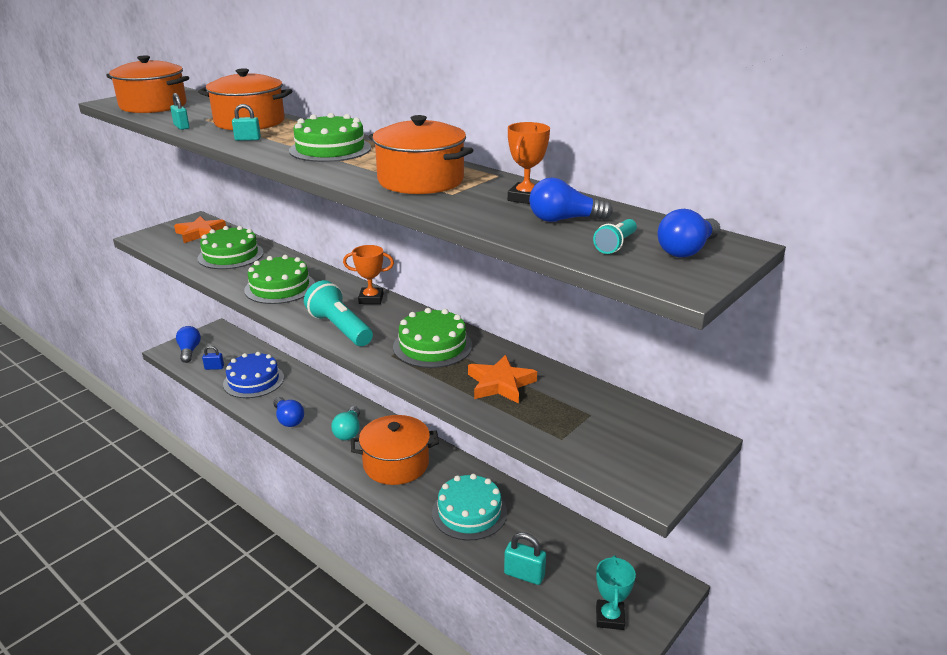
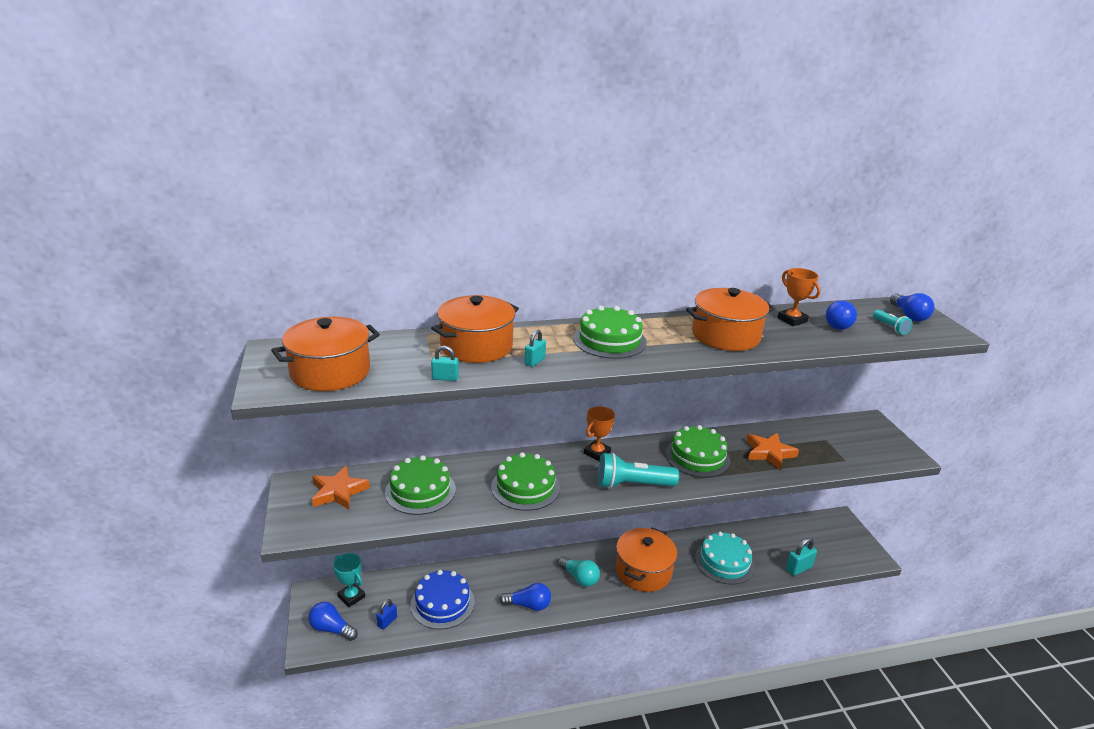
camera: 55 degrees left, 0 degrees up
turquoise trophy [596,556,636,630] -> turquoise trophy moved to [333,553,365,607]

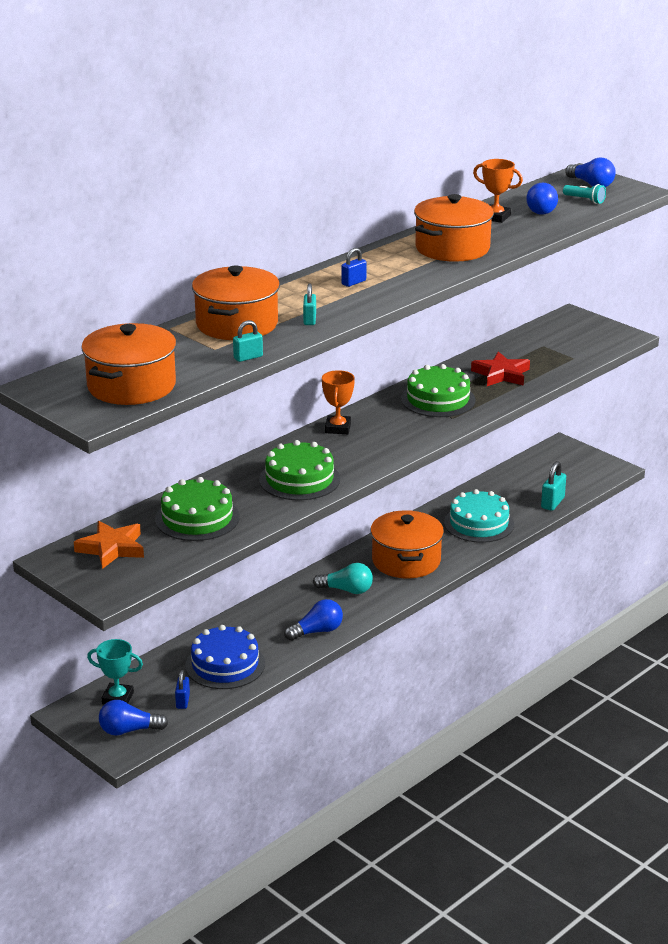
camera: 30 degrees left, 0 degrees up
green cake [573,306,647,359] -> blue padlock [341,248,367,287]
turquoise flashlight [598,452,679,489] -> none
orange star [746,433,799,470] -> red star [471,351,530,386]

